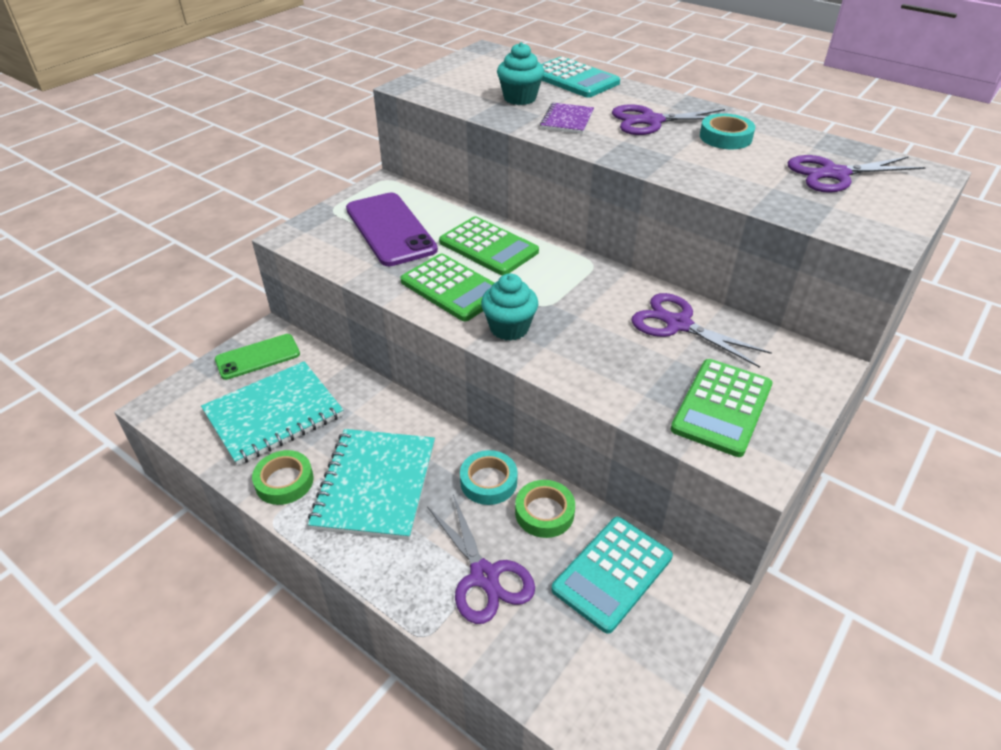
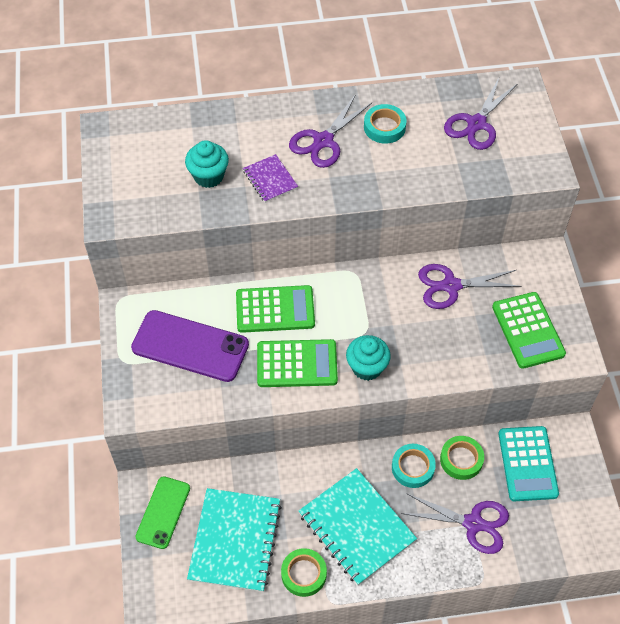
camera: 45 degrees left, 15 degrees up
turquoise calculator [541,57,620,98] -> none

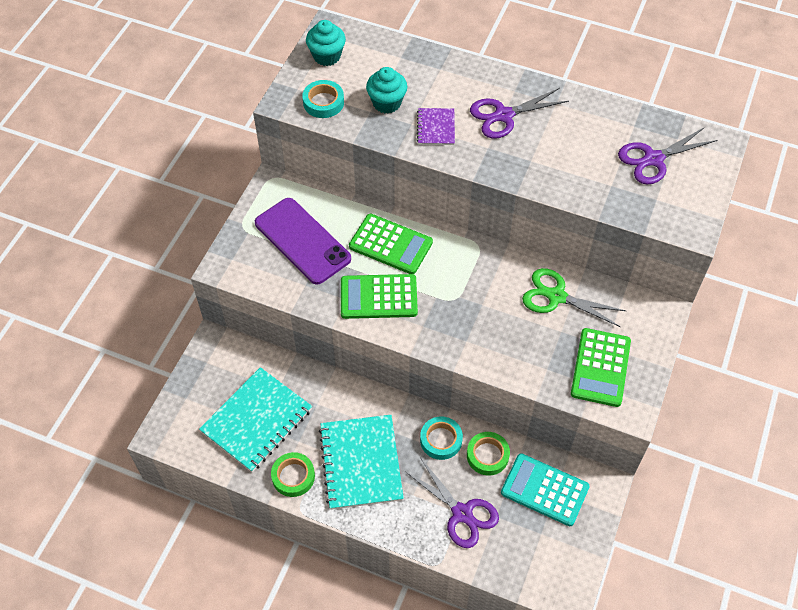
camera: 30 degrees right, 0 degrees up
green phone [135,476,190,549] -> none
green calculator [257,339,338,387] -> green calculator turned 150 degrees clockwise [341,274,418,319]
turquoise cupcake [346,335,391,381] -> turquoise cupcake moved to [306,20,346,66]
turquoise tape [364,104,407,144] -> turquoise tape moved to [302,80,344,118]
purple scissors [418,264,521,309] -> green scissors [522,268,626,327]
turquoise calculator [498,426,559,501] -> turquoise calculator turned 90 degrees clockwise [501,453,590,526]

